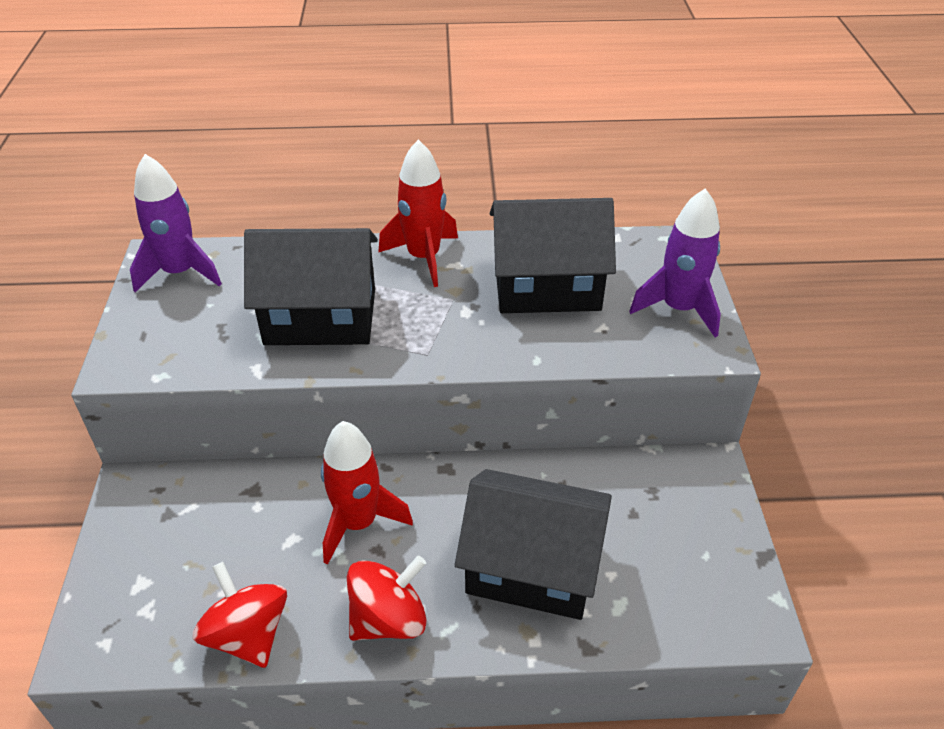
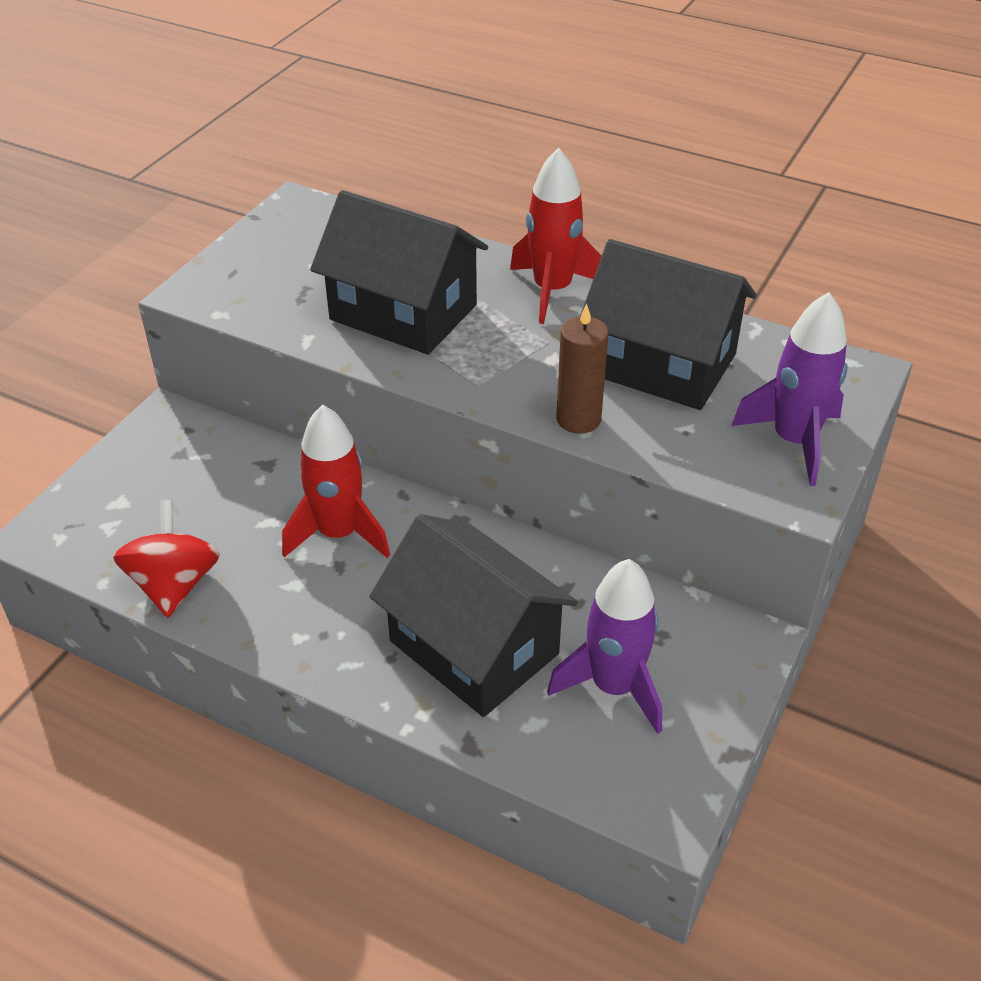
camera: 30 degrees right, 0 degrees up
purple rocket [130,154,222,292] -> purple rocket moved to [547,559,662,734]
red spinning top [347,556,426,641] -> none
none -> brown candle [556,303,609,434]

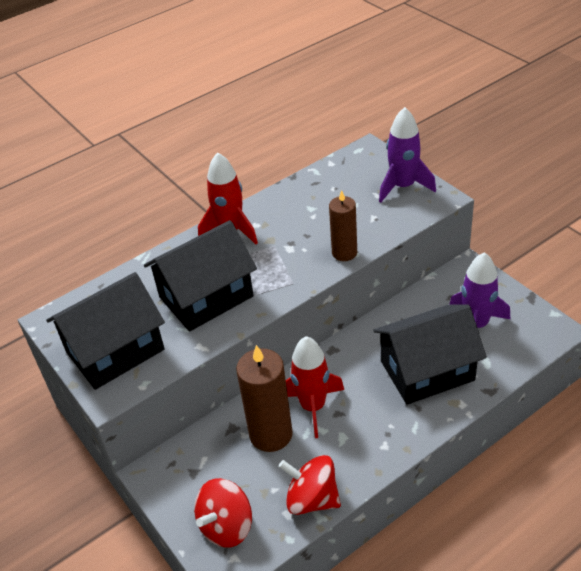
camera: 60 degrees left, 0 degrees up
black house [580,239,757,410] -> black house moved to [46,272,165,390]
none -> red spinning top [194,478,252,548]
none -> brown candle [236,345,293,452]

